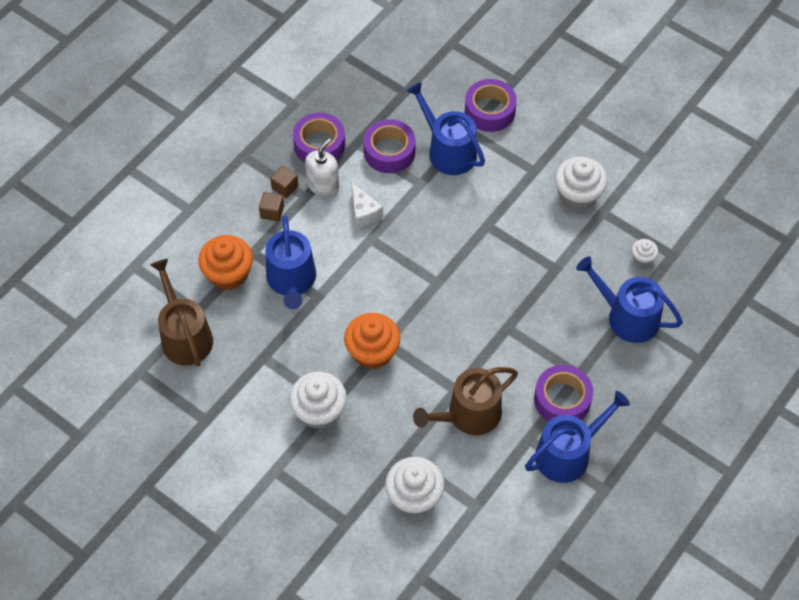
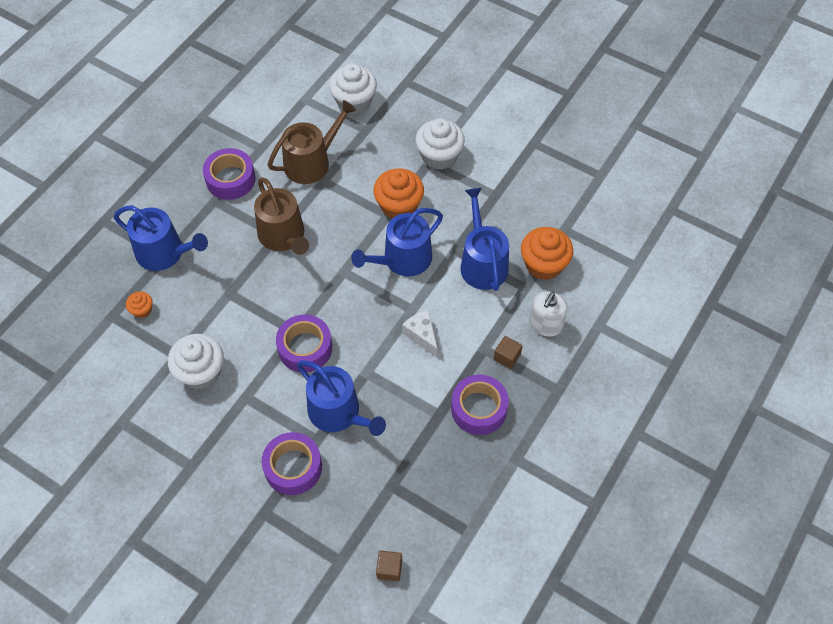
camera: 175 degrees right, 0 degrees up
brown watering can [151,259,213,366] -> brown watering can moved to [254,177,309,255]
brown cube [259,192,284,222] -> brown cube moved to [376,551,402,581]
white soap dispenser [305,138,339,197] -> white soap dispenser moved to [529,291,568,337]
purple tape [363,119,416,173] -> purple tape moved to [276,314,332,372]
blue watering can [525,391,630,483] -> blue watering can moved to [351,208,443,277]
white cupcake [632,239,658,266] -> orange cupcake [126,291,152,318]

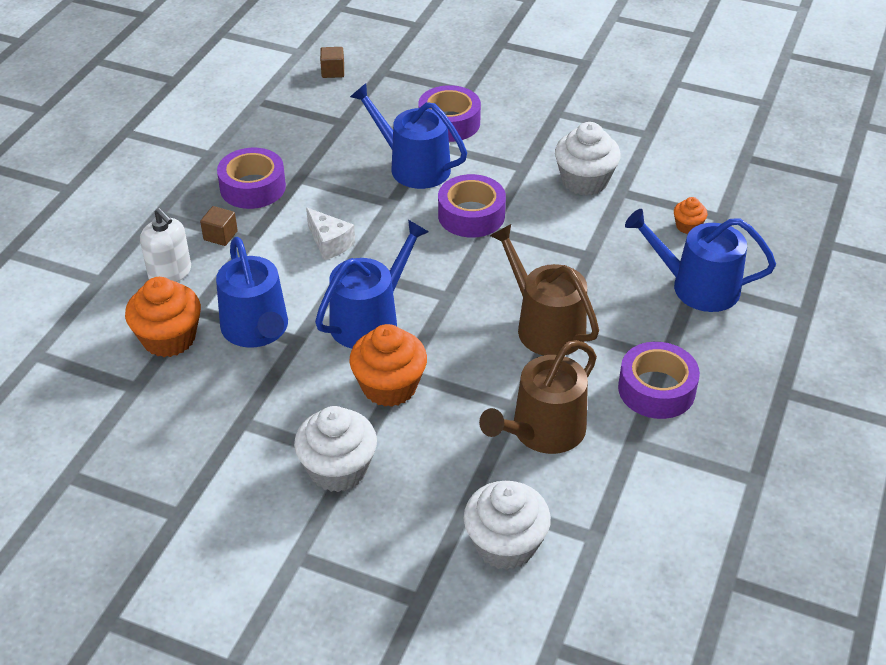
camera: 170 degrees right, 15 degrees down
white soap dispenser [529,291,568,337] -> white soap dispenser turned 120 degrees clockwise [140,208,191,282]

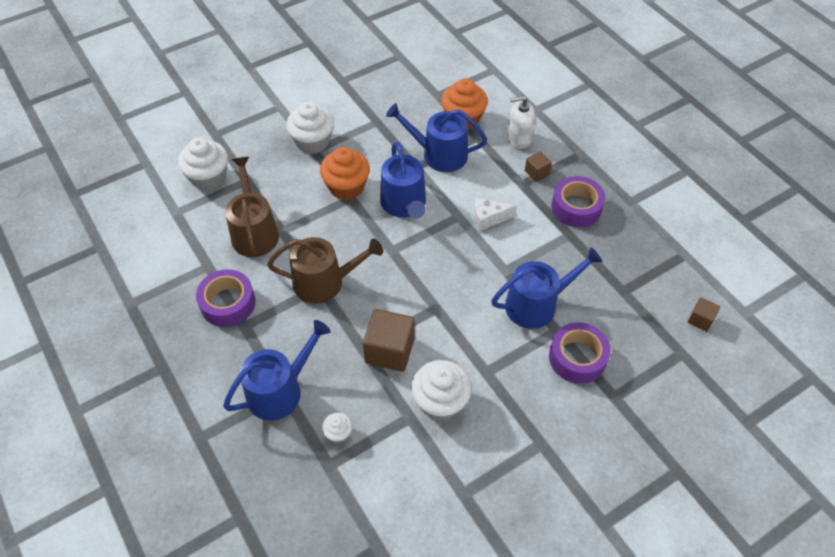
camera: 125 degrees right, 10 degrees up
purple tape [438,174,506,238] -> none
orange cupcake [674,197,707,234] -> white cupcake [322,413,352,443]
none -> brown cube [363,309,415,372]

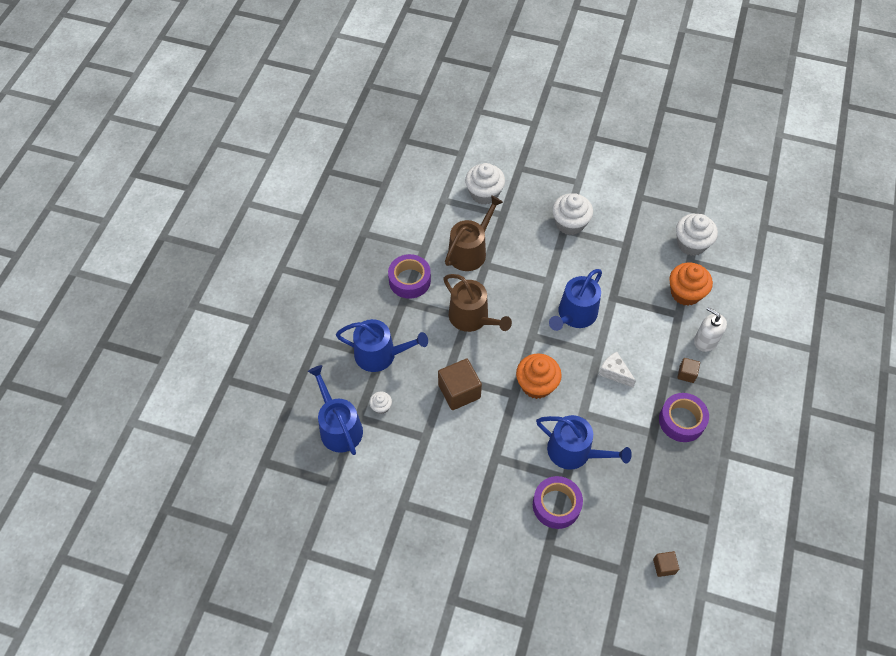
camera: 50 degrees right, 5 degrees up
orange cupcake [320,147,370,200] -> orange cupcake moved to [516,353,562,399]
blue watering can [386,103,487,172] -> blue watering can moved to [308,365,363,455]
white cupcake [411,360,471,421] -> white cupcake moved to [676,214,718,256]

